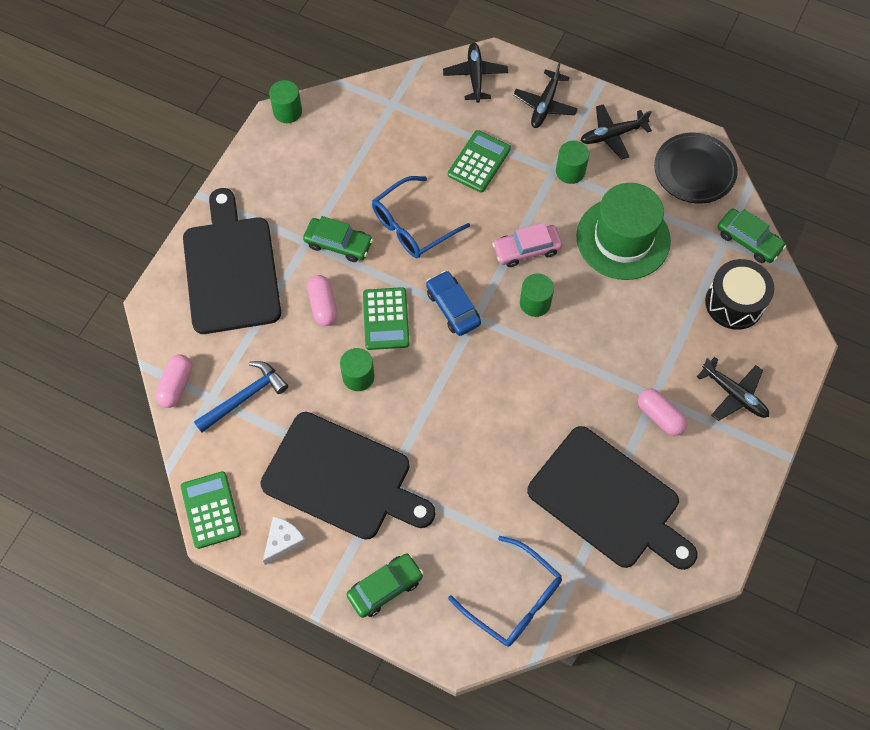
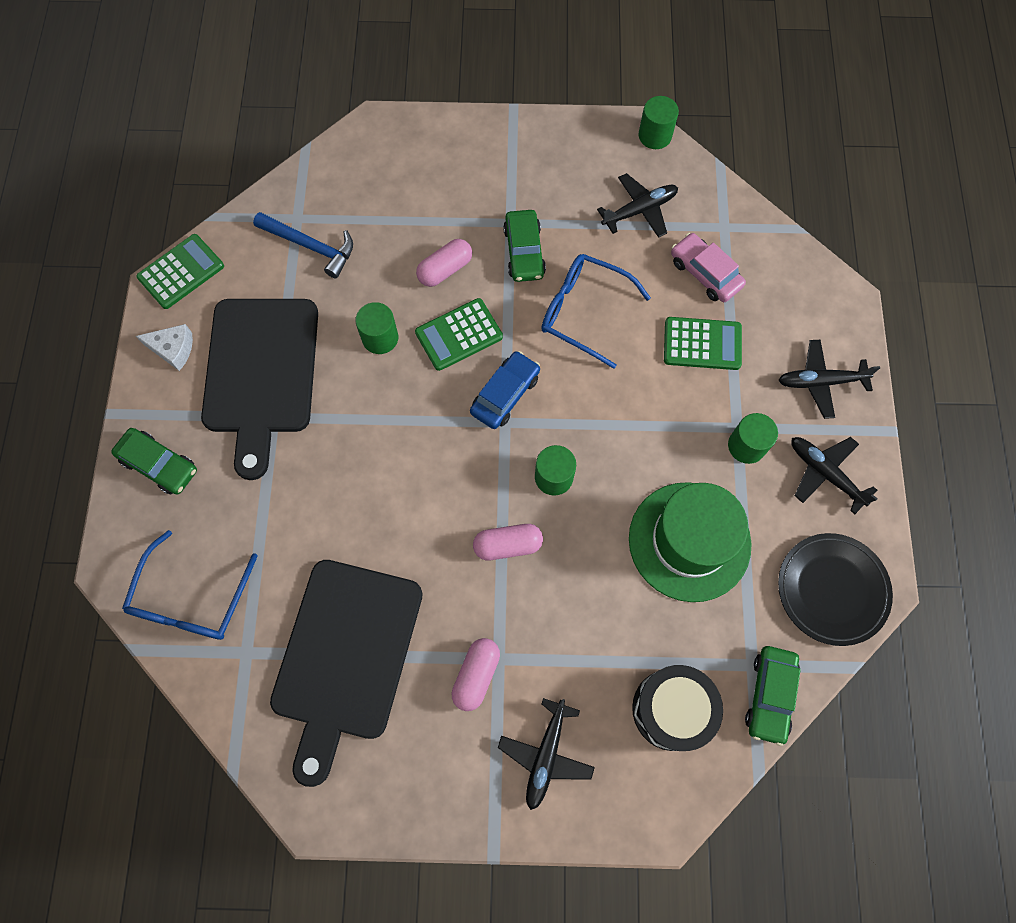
camera: 65 degrees right, 5 degrees up
pink capsule [155,354,192,408] -> pink capsule moved to [473,524,543,560]
black cutting board [183,188,281,334] -> none
black plane [443,43,508,103] -> black plane moved to [597,173,678,238]
pink car [492,222,562,267] -> pink car moved to [671,233,746,302]

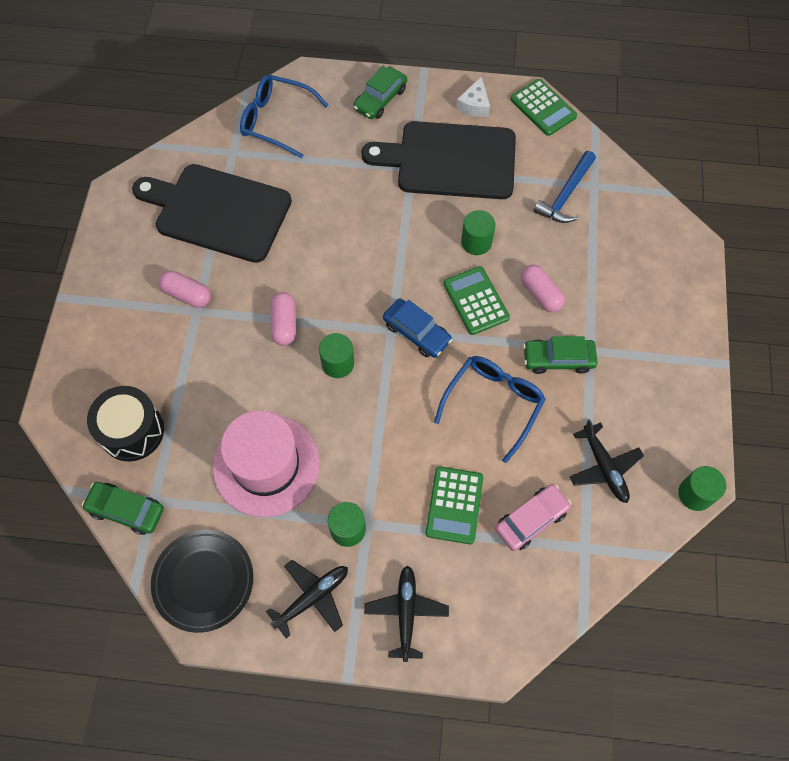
camera: 95 degrees right, 5 degrees down
black plane [498,698,595,810] -> none
green hat [629,482,752,602] -> pink hat [213,410,320,517]

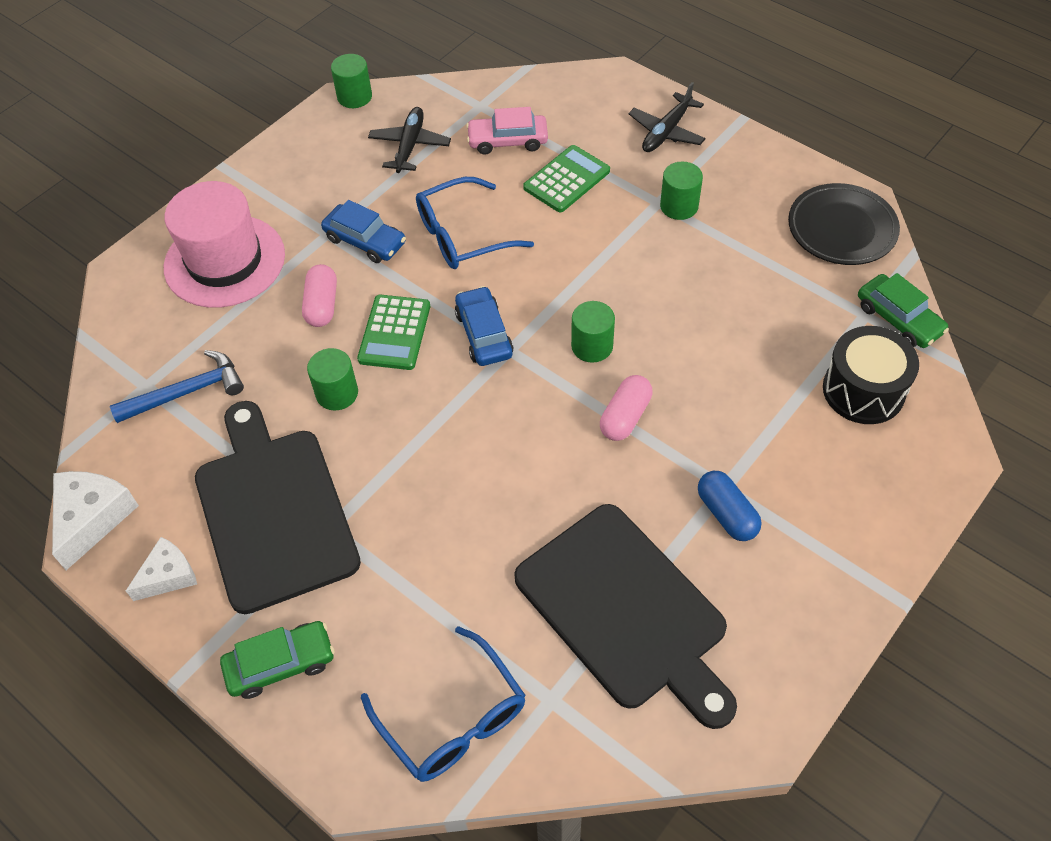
camera: 145 degrees left, 10 degrees down
pink capsule [159,270,211,308] -> blue capsule [698,471,761,541]
pink hat [213,410,320,517] -> pink hat moved to [164,181,285,308]
black plane [266,560,348,638] -> none
black cutting board [361,121,516,199] -> black cutting board turned 150 degrees counterclockwise [195,401,361,614]
green calculator [510,79,577,136] -> white cheese [52,471,139,570]
green car [523,336,597,374] -> blue car [321,200,406,263]

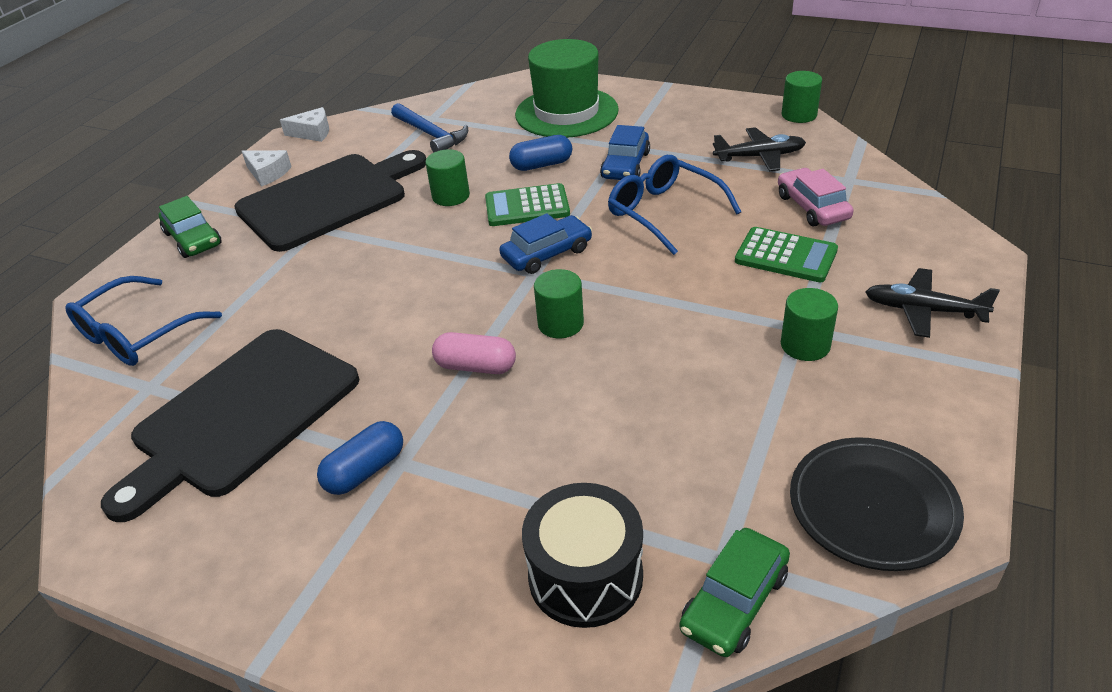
camera: 75 degrees right, 15 degrees down
white cheese [52,471,139,570] -> white cheese [280,107,329,142], size x0.67
pink hat [164,181,285,308] -> green hat [515,39,619,138]
pink capsule [302,264,337,327] -> blue capsule [509,135,572,171]

